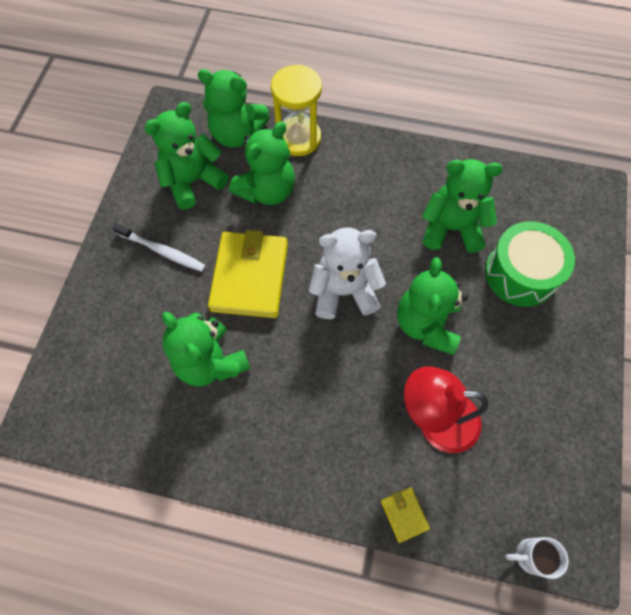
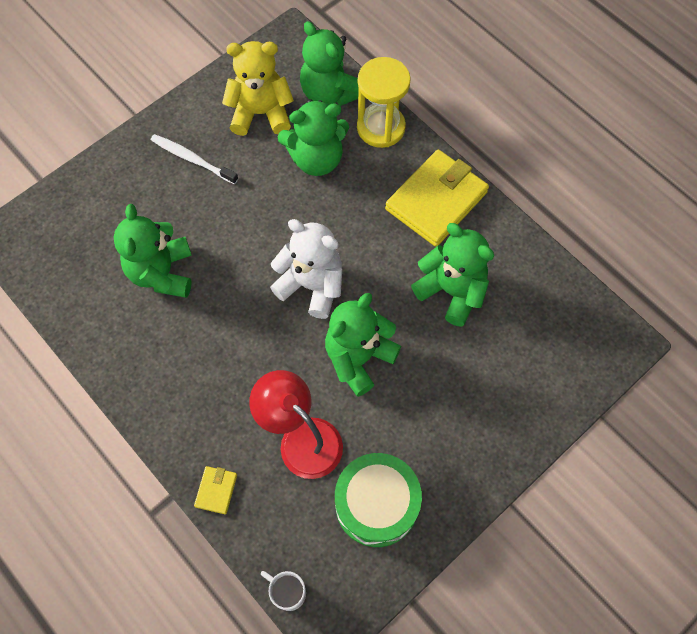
camera: 35 degrees right, 0 degrees up
white toothbrush [112,223,206,272] -> white toothbrush turned 150 degrees clockwise [151,134,238,184]
green teddy bear [144,102,229,210] -> yellow teddy bear [222,41,294,136]
yellow wallet [208,230,288,318] -> yellow wallet moved to [385,149,489,247]
green drum [485,221,575,307] -> green drum moved to [335,453,422,547]

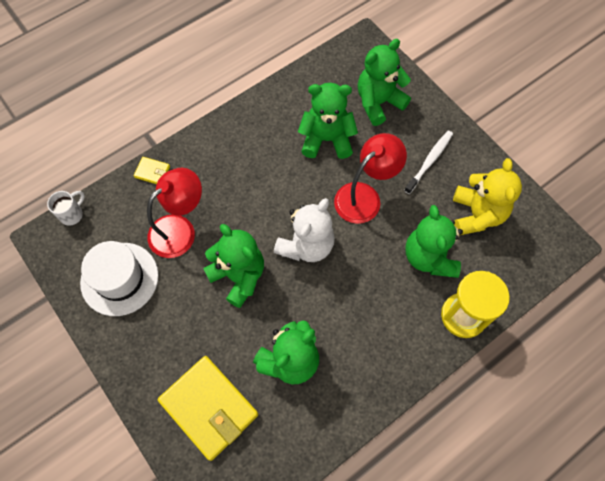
camera: 95 degrees right, 0 degrees up
green teddy bear [300,21,359,106] -> green teddy bear moved to [358,39,411,126]
green drum [335,453,422,547] -> white hat [80,241,159,316]
yellow wallet [385,149,489,247] -> yellow wallet moved to [158,356,258,461]
none -> red lamp [334,133,407,224]

